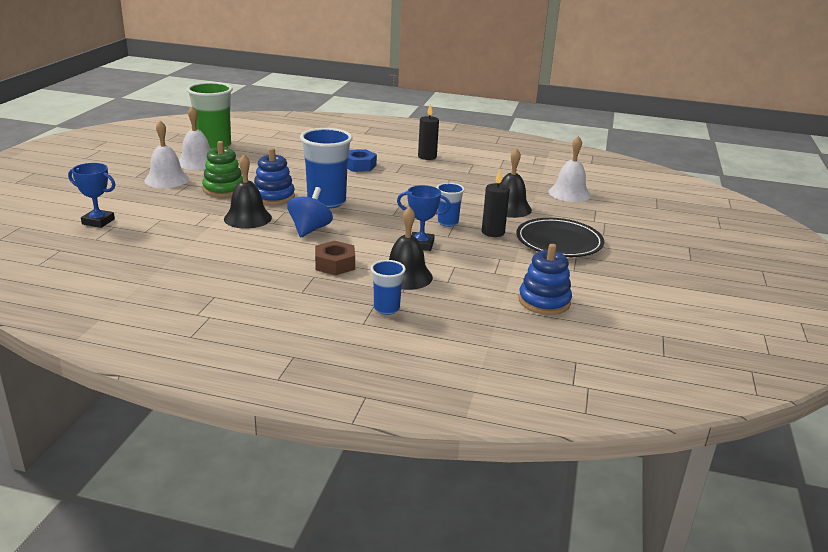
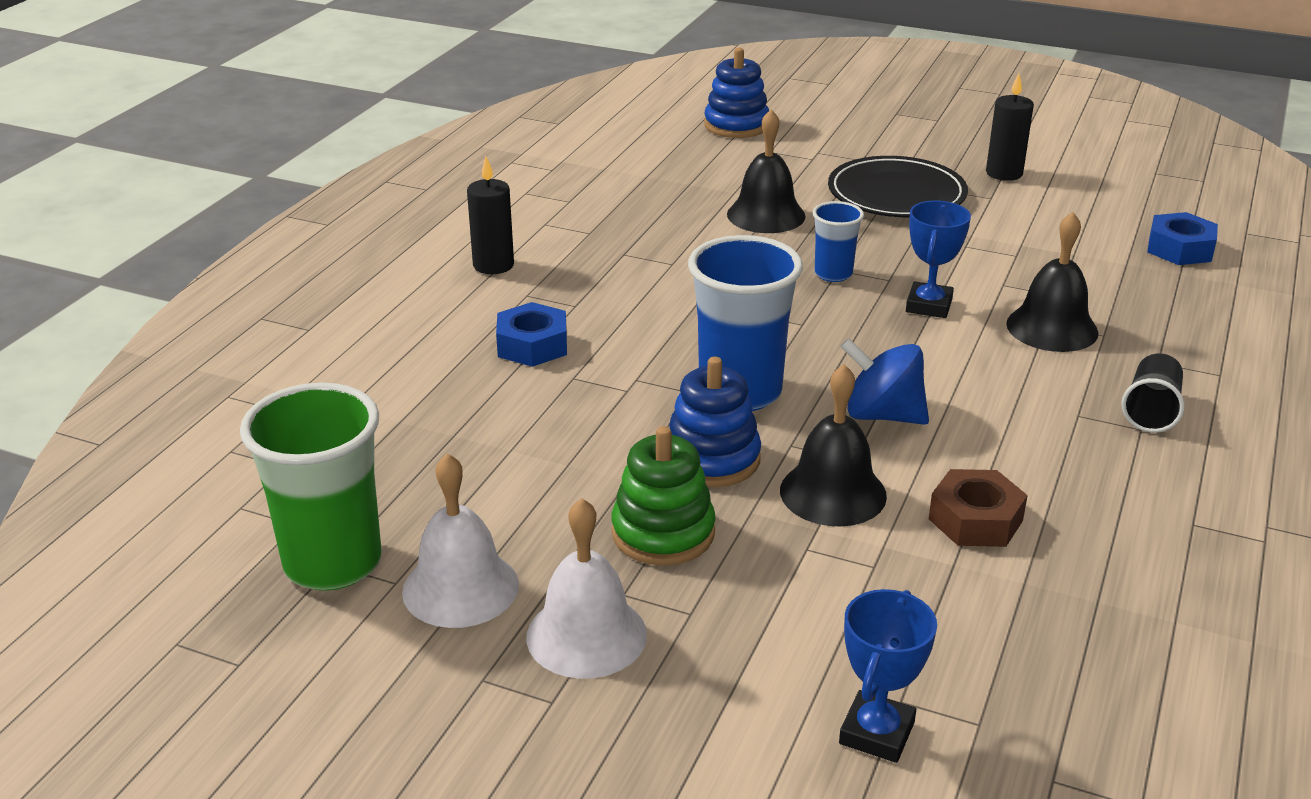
camera: 80 degrees left, 5 degrees up
brown nut [315,241,355,275] -> brown nut moved to [929,469,1028,547]
blue cup [371,260,406,315] -> none
black candle [482,170,510,237] -> black candle moved to [986,73,1034,181]
blue stacking toy [519,244,572,315] -> blue stacking toy moved to [704,48,769,138]
white bell [549,136,591,202] -> none
none -> black cup [1121,353,1185,433]
none -> blue nut [1147,212,1218,265]

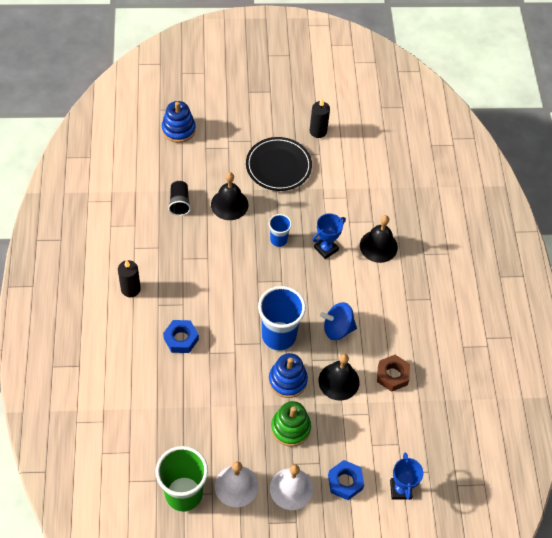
camera: 30 degrees left, 25 degrees up
blue trophy [906,201,971,318] -> blue trophy turned 60 degrees clockwise [313,213,346,259]
black cup [1121,353,1185,433] -> black cup moved to [168,181,191,216]
blue nut [1147,212,1218,265] -> blue nut moved to [328,460,364,500]

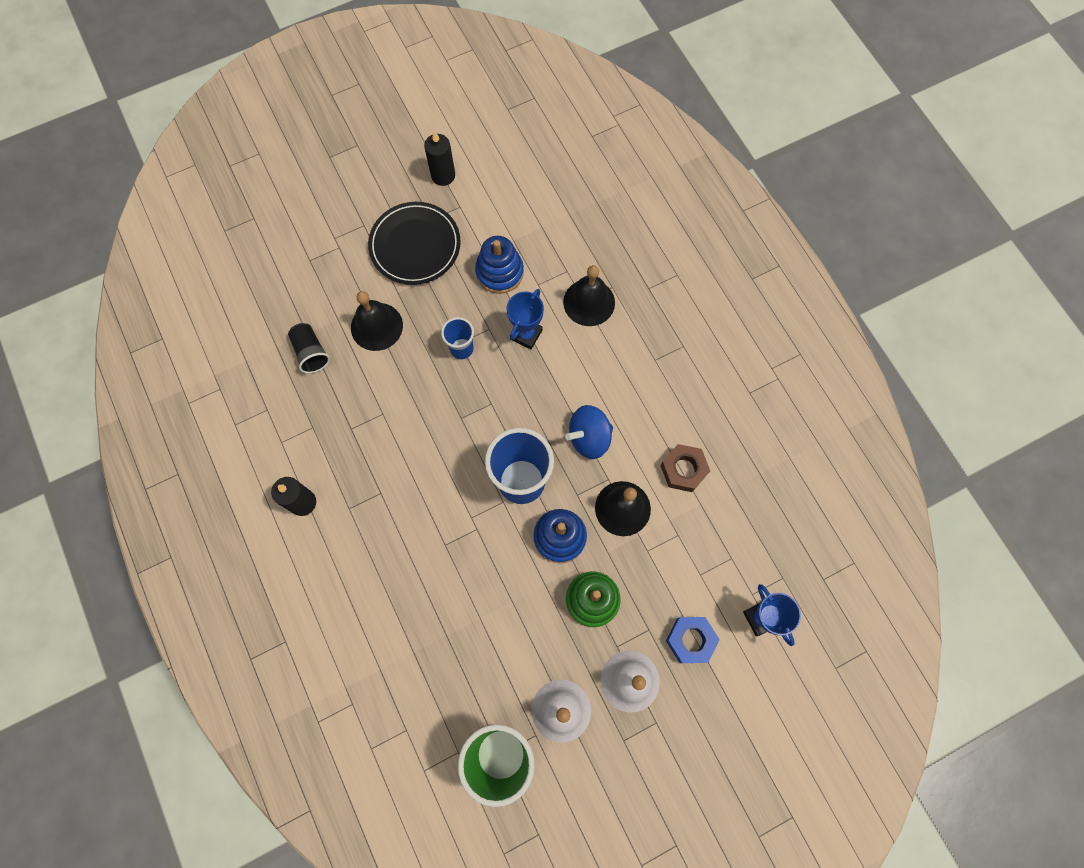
camera: 20 degrees left, 15 degrees up
blue stacking toy [162,101,196,143] -> blue stacking toy moved to [475,236,524,294]
blue nut [163,320,199,353] -> none

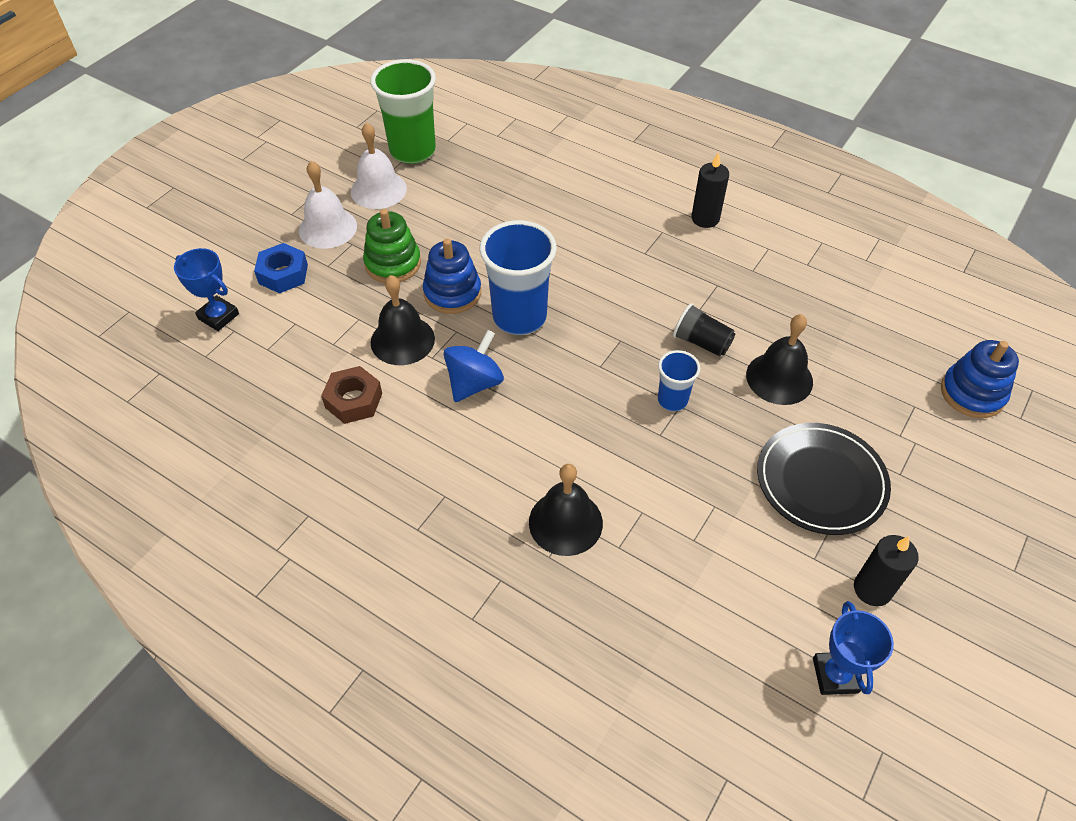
camera: 150 degrees right, 20 degrees down
black cup [288,323,330,373] -> black cup moved to [673,303,735,356]
blue stacking toy [475,236,524,294] -> blue stacking toy moved to [941,340,1019,418]
blue trophy [506,289,544,349] -> blue trophy moved to [813,601,894,695]

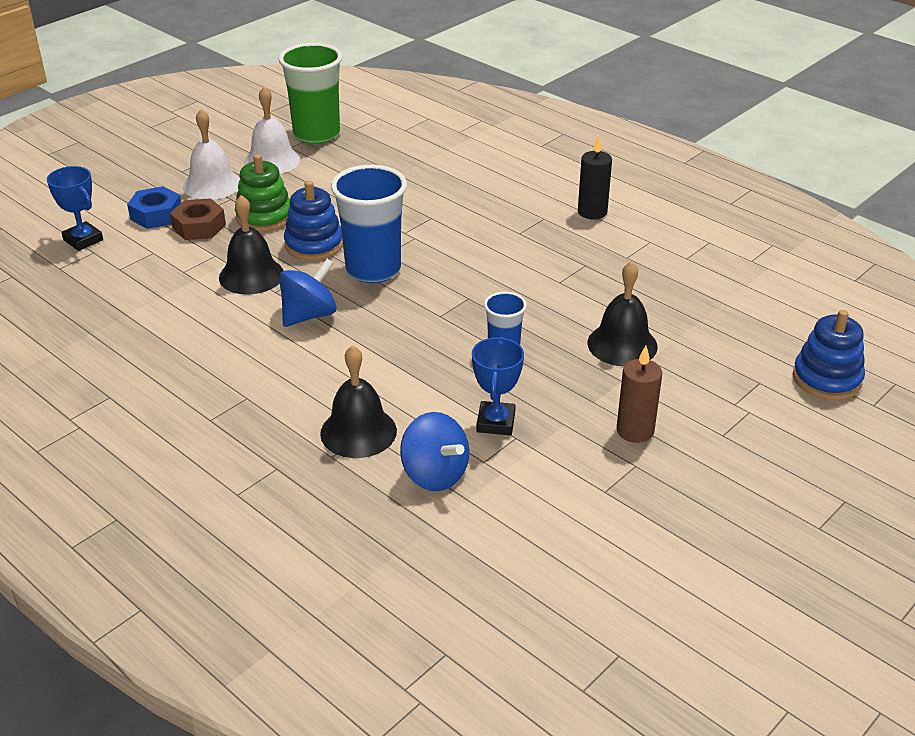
camera: 10 degrees right, 15 degrees down
brown nut [321,366,382,424] -> brown nut moved to [170,198,226,240]
black cup [673,303,735,356] -> none
black plate [757,423,891,535] -> brown candle [617,346,662,443]
blue trophy [813,601,894,695] -> blue trophy moved to [472,337,524,435]
black candle [854,535,919,606] -> none
none -> blue spinning top [400,412,469,491]

